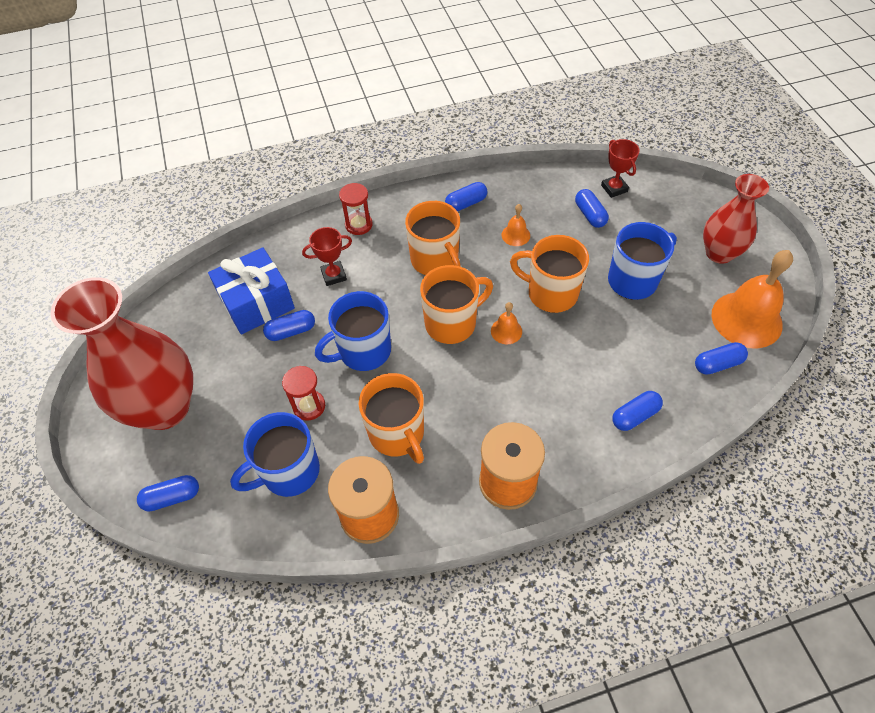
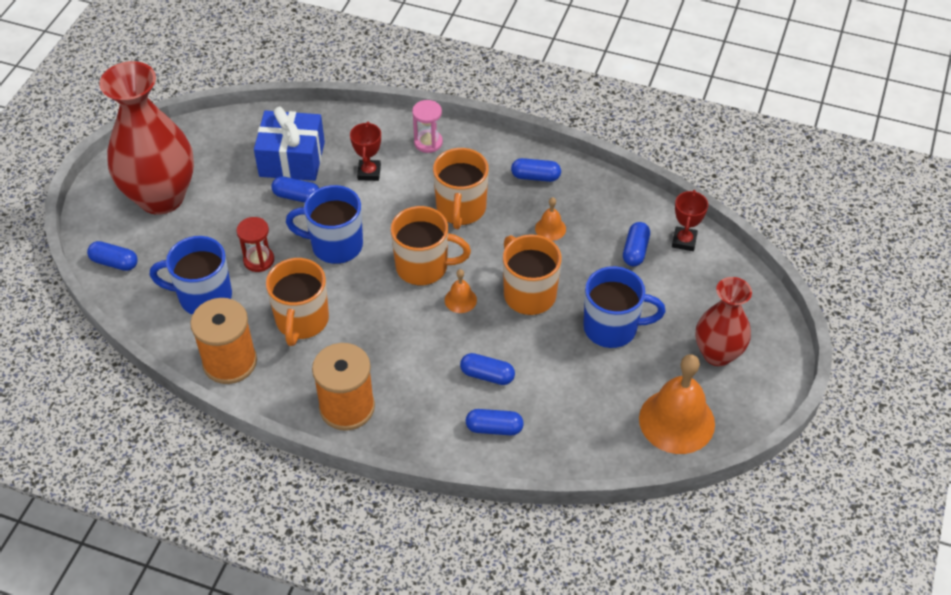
camera: 35 degrees right, 5 degrees down
red trophy [302,227,352,286] -> red trophy turned 75 degrees clockwise [350,121,381,181]
red hourglass [339,183,373,235] -> pink hourglass [412,100,443,153]
blue capsule [695,342,748,375] -> blue capsule moved to [460,353,515,385]

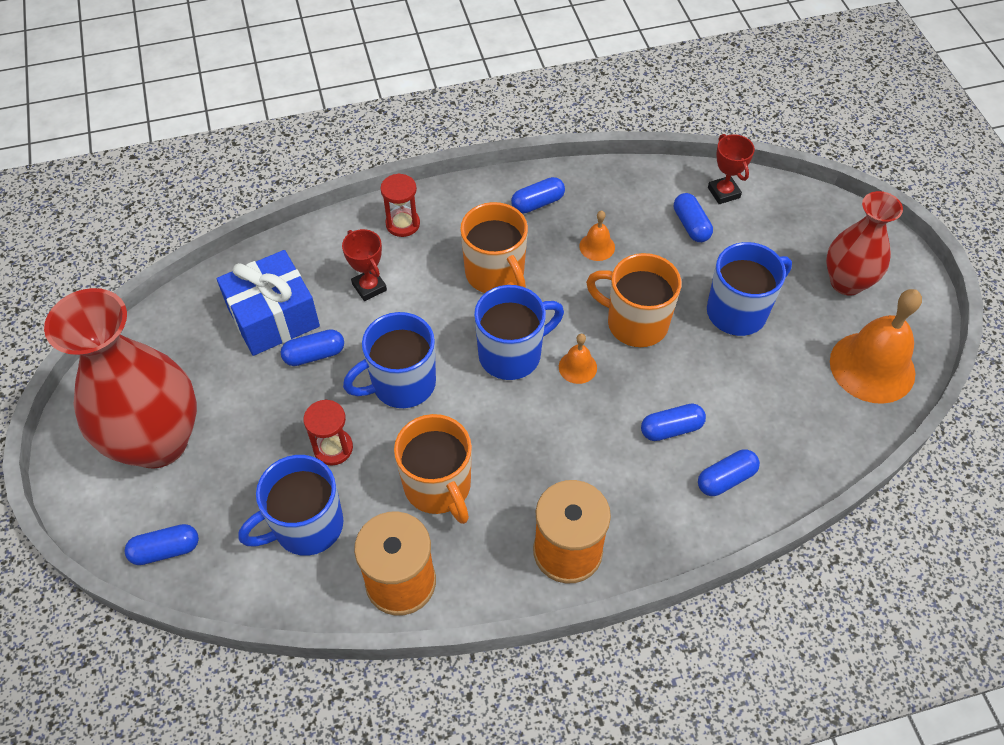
camera: 35 degrees left, 5 degrees up
orange mug [391,206,471,285] -> blue mug [474,285,564,380]
pink hourglass [412,100,443,153] -> red hourglass [380,173,420,237]

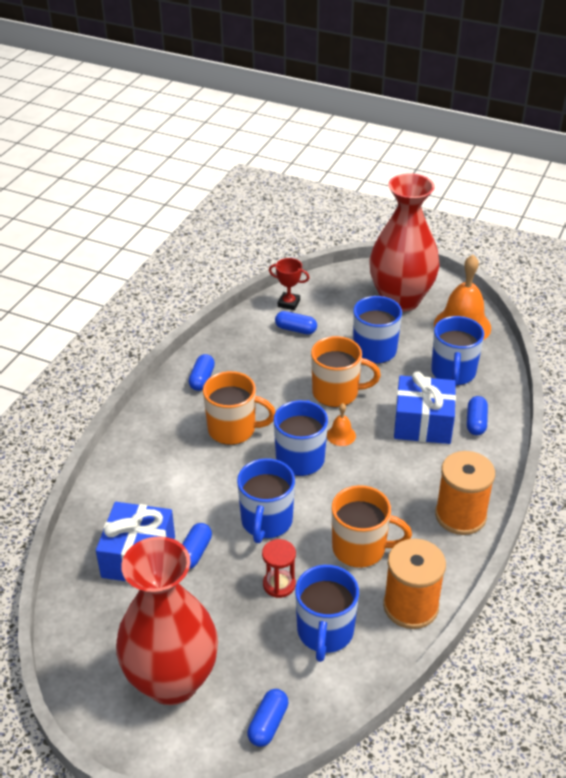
camera: 50 degrees left, 15 degrees down
red trophy [342,229,387,301] -> none
red hourglass [380,173,420,237] -> none
orange bell [579,211,615,261] -> none
orange mug [586,253,682,347] -> orange mug turned 150 degrees counterclockwise [311,336,381,407]
blue capsule [641,403,706,441] -> blue gift [394,371,456,444]
red vase [826,191,903,296] -> red vase [369,173,440,312], size x1.67
none -> blue mug [431,316,484,386]

